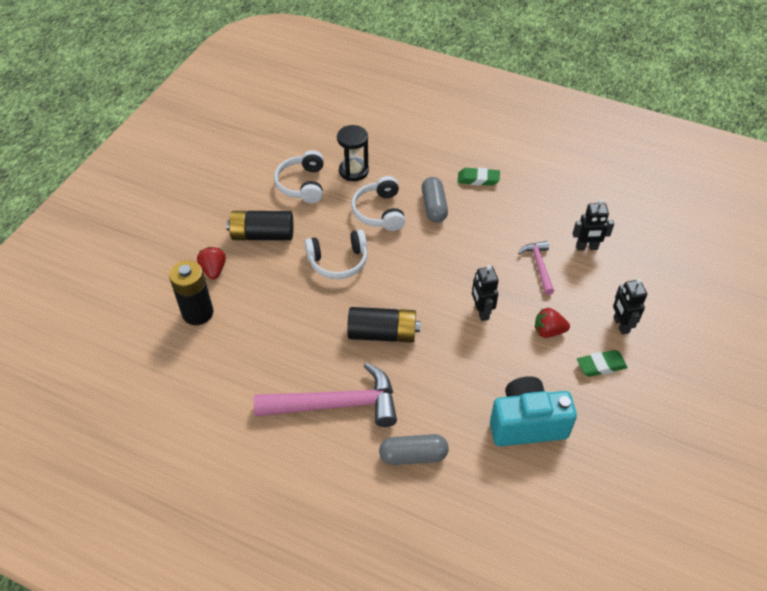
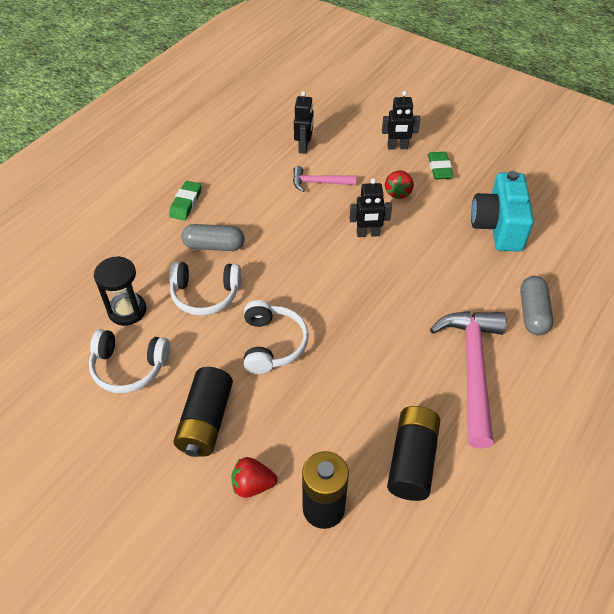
camera: 80 degrees left, 0 degrees up
black battery [347,307,420,343] -> black battery moved to [387,406,440,501]

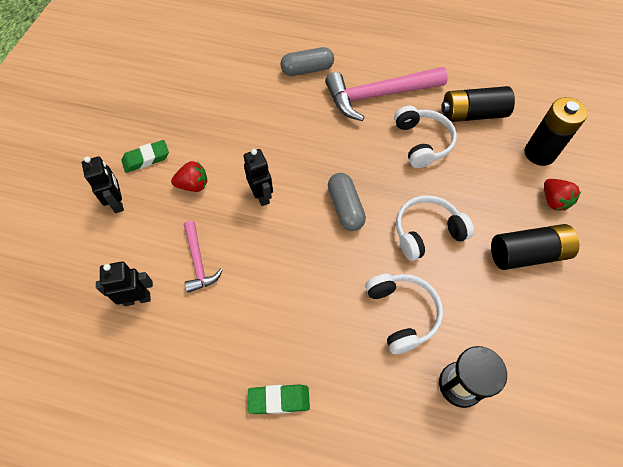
camera: 110 degrees left, 10 degrees up
white headphones [89,329,170,393] -> white headphones moved to [394,106,457,168]
grey capsule [181,224,244,251] -> grey capsule moved to [328,173,366,231]
turquoise camera [471,171,534,252] -> none

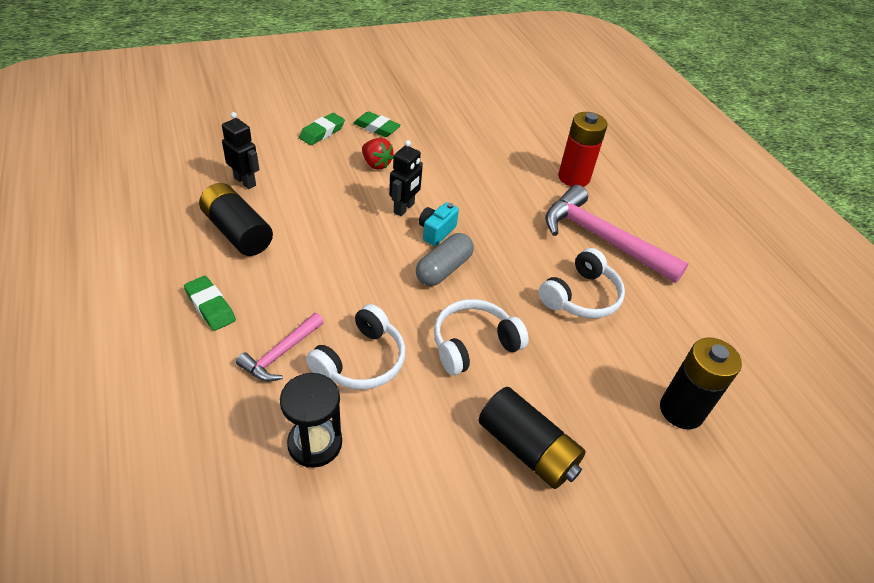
camera: 50 degrees right, 15 degrees down
black robot [82,156,124,213] -> green eraser [299,113,345,145]
pink hammer [184,221,223,293] -> pink hammer moved to [236,313,324,381]
grey capsule [280,47,334,76] -> red battery [558,112,608,187]
white headphones [396,195,474,261] -> white headphones turned 60 degrees counterclockwise [434,299,529,375]
black battery [441,86,515,122] -> black battery moved to [199,183,273,256]
red strawberry [544,179,581,211] -> none
none -> turquoise camera [419,202,459,246]

